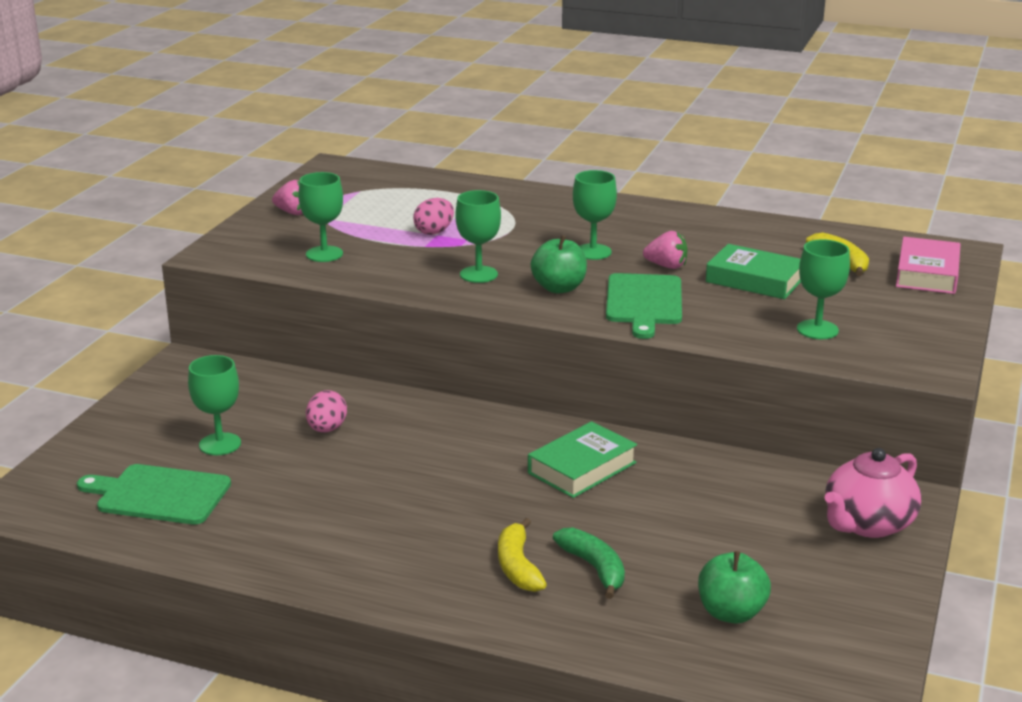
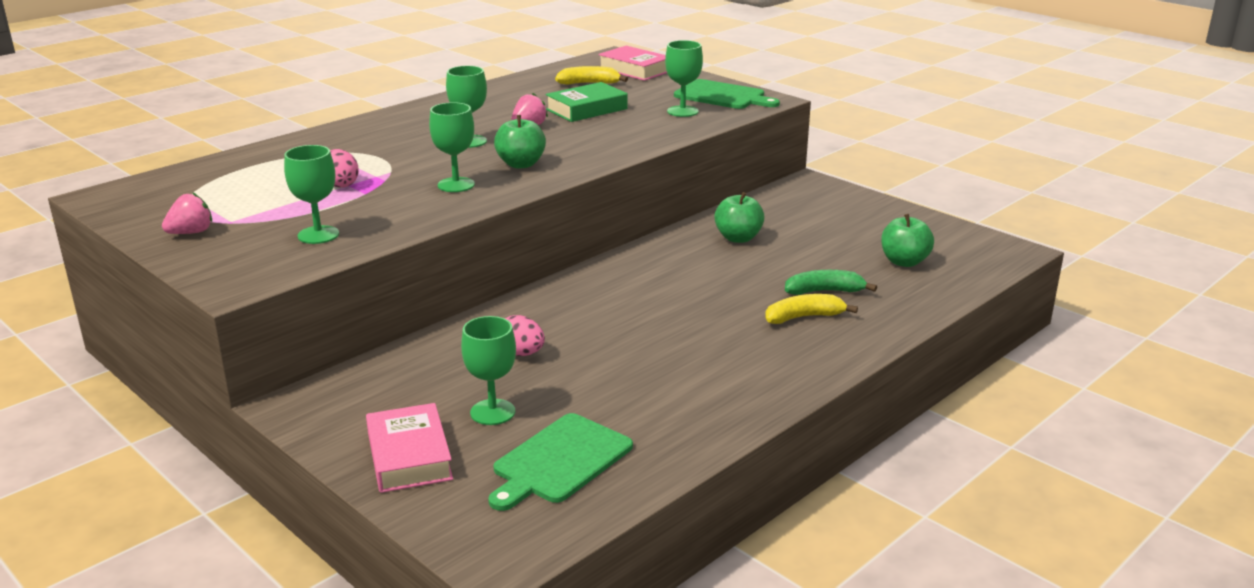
camera: 65 degrees left, 0 degrees up
yellow banana [498,518,547,592] -> yellow banana turned 150 degrees clockwise [765,294,858,324]
green book [528,421,637,498] -> none
green cutting board [606,273,682,339] -> green cutting board moved to [674,79,780,109]
pink teapot [825,448,921,538] -> none
none -> pink book [366,403,453,493]
none -> green apple [714,192,765,243]

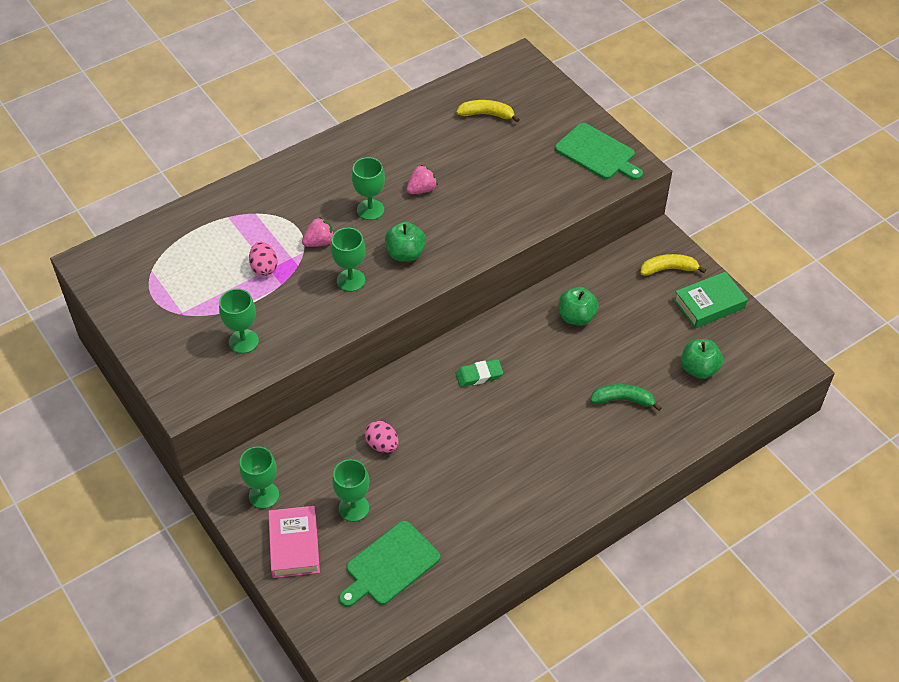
camera: 10 degrees right, 25 degrees up
pink strawberry [162,192,212,234] -> pink strawberry moved to [302,217,334,247]
green book [545,82,628,122] -> green book moved to [674,271,748,328]
pink book [598,46,667,81] -> none
green goblet [665,40,703,117] -> green goblet moved to [239,447,279,509]
yellow banana [765,294,858,324] -> yellow banana moved to [641,254,706,276]
none -> green eraser [456,359,503,387]

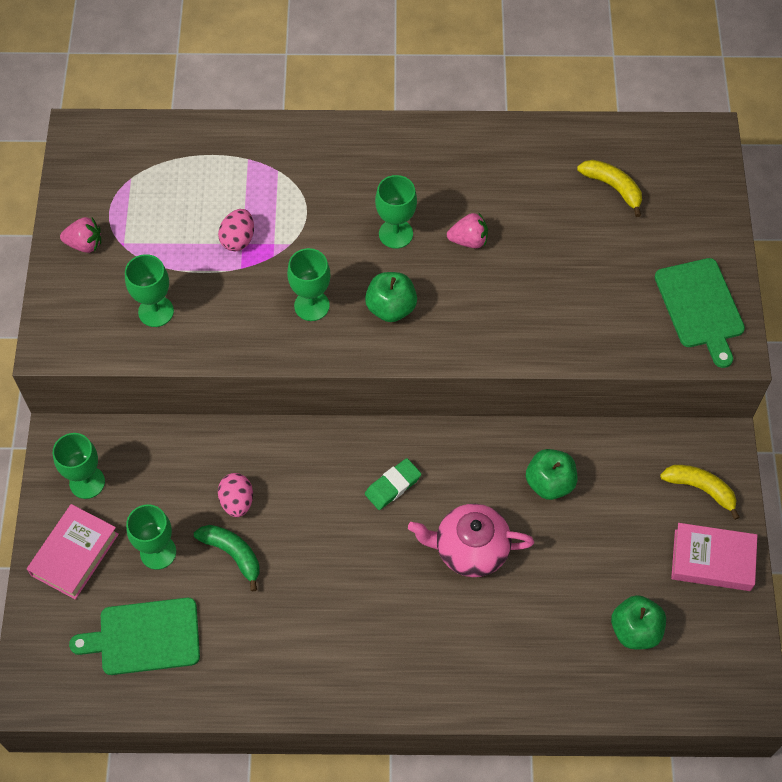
camera: 35 degrees right, 10 degrees up
pink strawberry [302,217,334,247] -> pink strawberry moved to [60,217,101,253]
green eraser [456,359,503,387] -> green eraser turned 60 degrees counterclockwise [365,458,421,510]
green banana [590,384,662,411] -> green banana moved to [194,525,259,592]
green book [674,271,748,328] -> pink book [671,523,757,591]
none -> pink teapot [408,504,534,577]

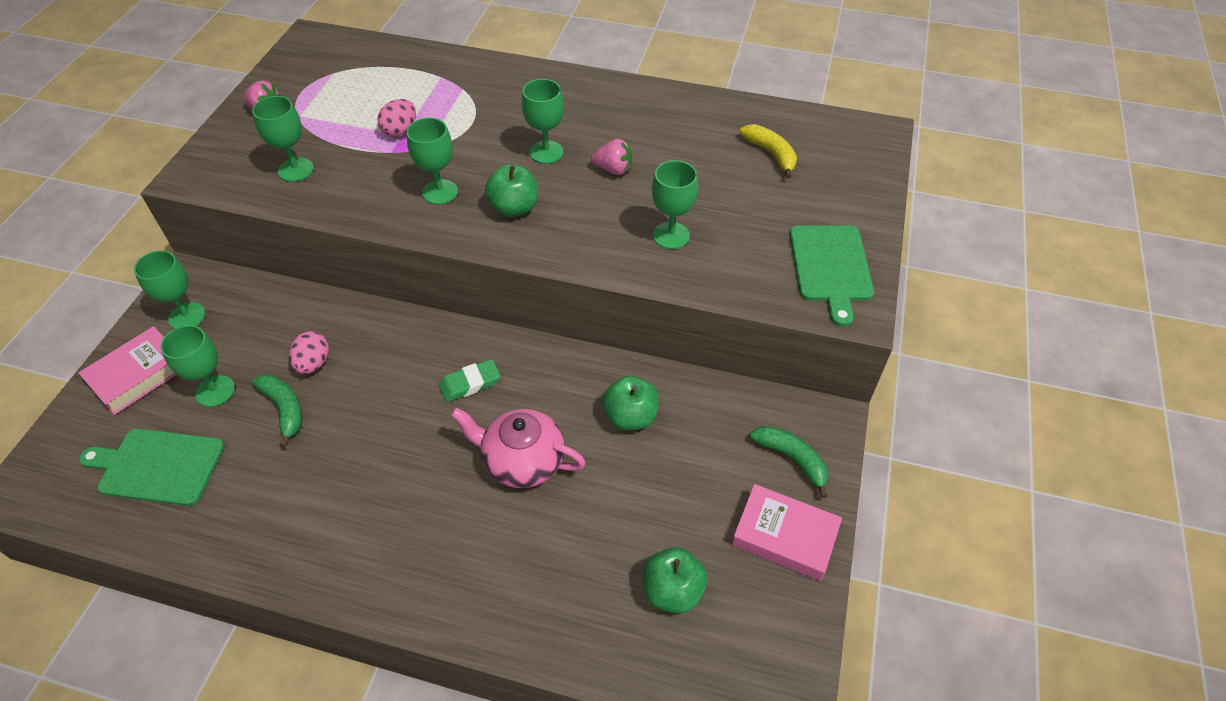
camera: 15 degrees right, 10 degrees down
yellow banana [660,465,740,520] -> green banana [750,426,828,498]
none -> green goblet [652,160,698,249]

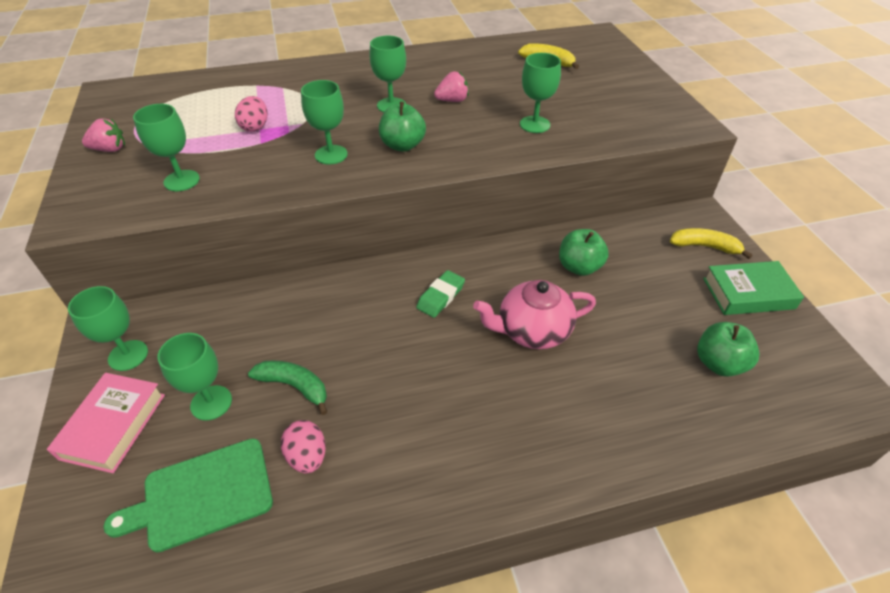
camera: 30 degrees left, 5 degrees down
pink egg [289,331,329,374] -> pink egg moved to [281,420,326,474]
pink book [732,484,842,581] -> green book [703,261,804,315]
green banana [750,426,828,498] -> yellow banana [670,228,753,259]
green cutting board [789,225,874,327] -> none

